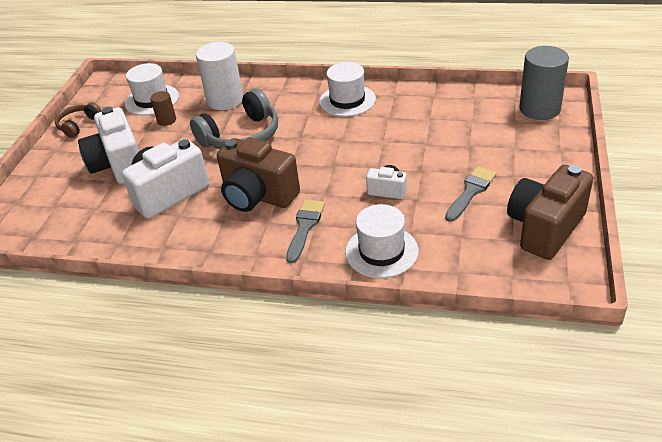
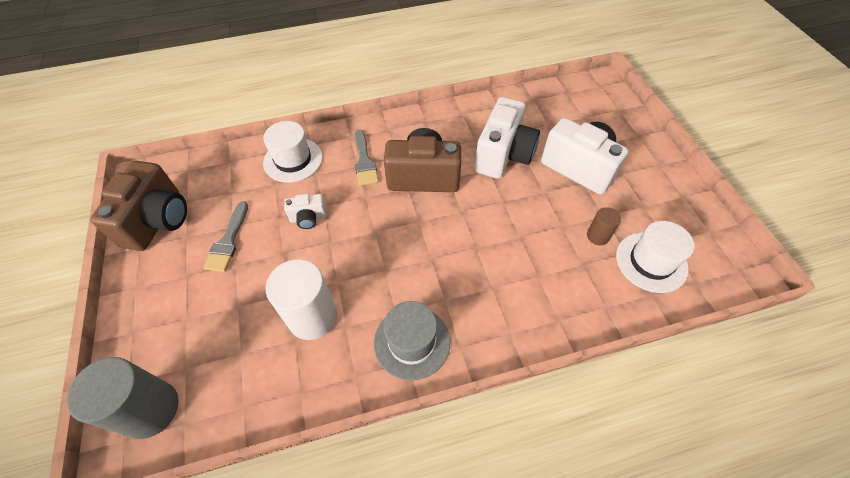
camera: 150 degrees right, 15 degrees up
brown headphones [55,102,102,138] -> none
grey headphones [190,89,278,149] -> none
white cylinder [196,42,243,110] -> white cylinder moved to [265,259,337,340]
white hat [319,62,376,117] -> grey hat [374,301,450,381]

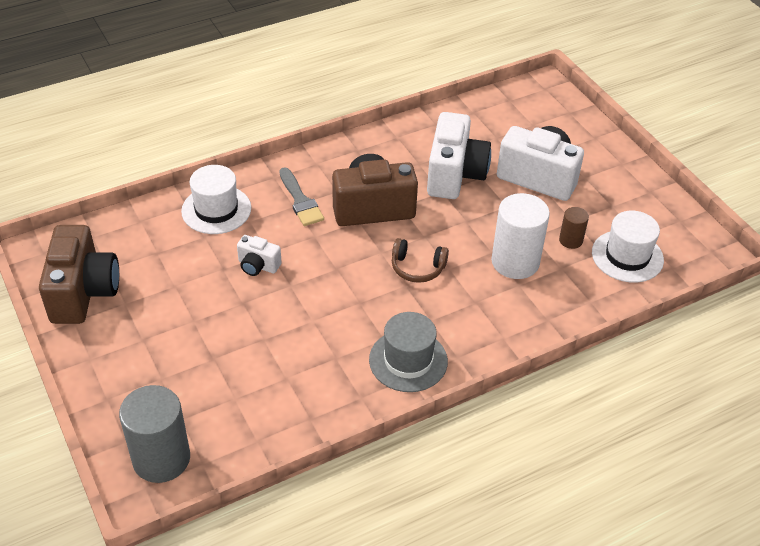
camera: 15 degrees left, 10 degrees down
grey brush [203,201,248,272] -> none
white cylinder [265,259,337,340] -> white cylinder moved to [491,193,550,279]
white camera [284,194,327,229] -> white camera turned 45 degrees clockwise [237,235,282,276]
none -> brown headphones [392,238,449,283]

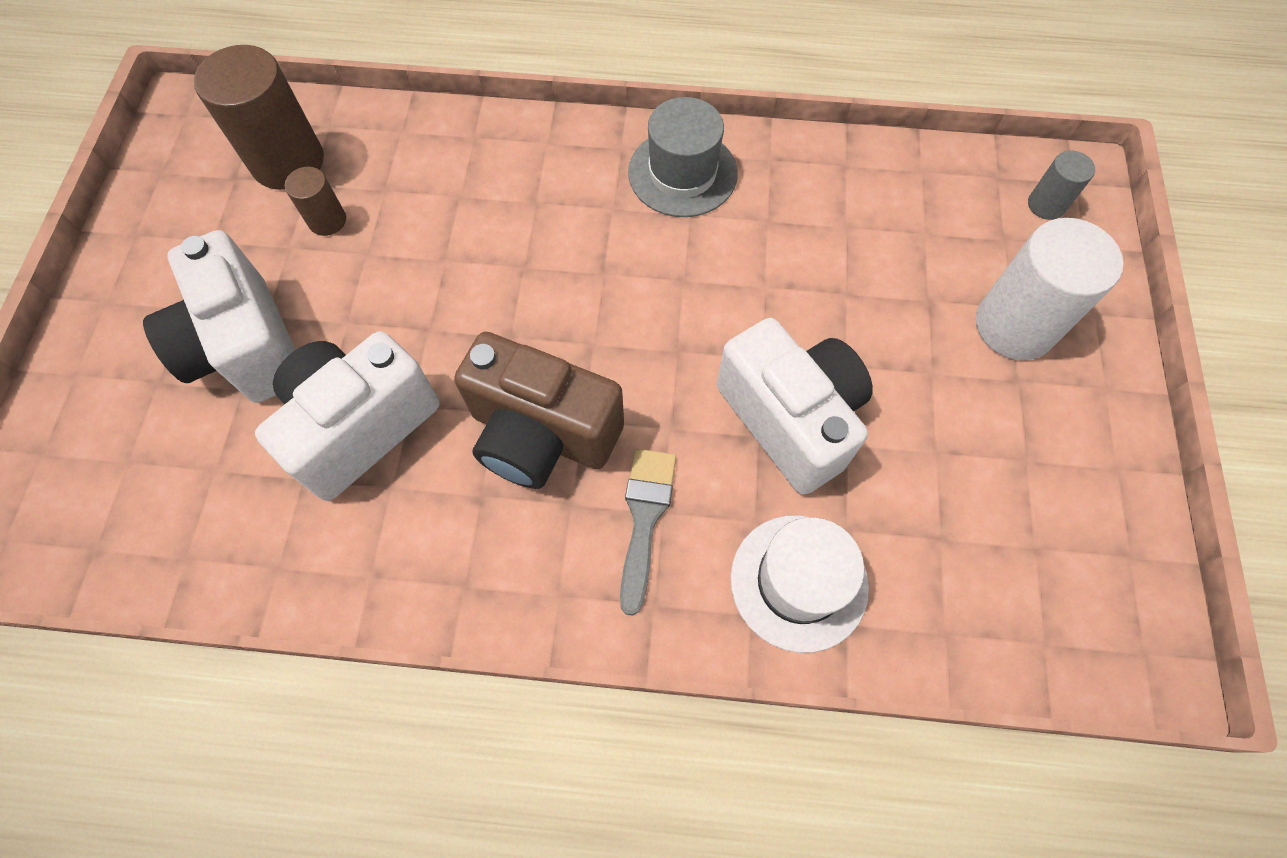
camera: 145 degrees left, 20 degrees up
brown camera [39,225,119,324] -> none
grey cylinder [119,385,190,483] -> grey cylinder [1028,151,1095,220], size x0.50
white camera [237,235,282,276] -> white camera [717,318,873,495], size x2.03
brown headphones [392,238,449,283] -> none
white cylinder [491,193,550,279] -> white cylinder moved to [976,218,1123,360]
white hat [592,211,664,283] -> brown cylinder [194,45,324,190]

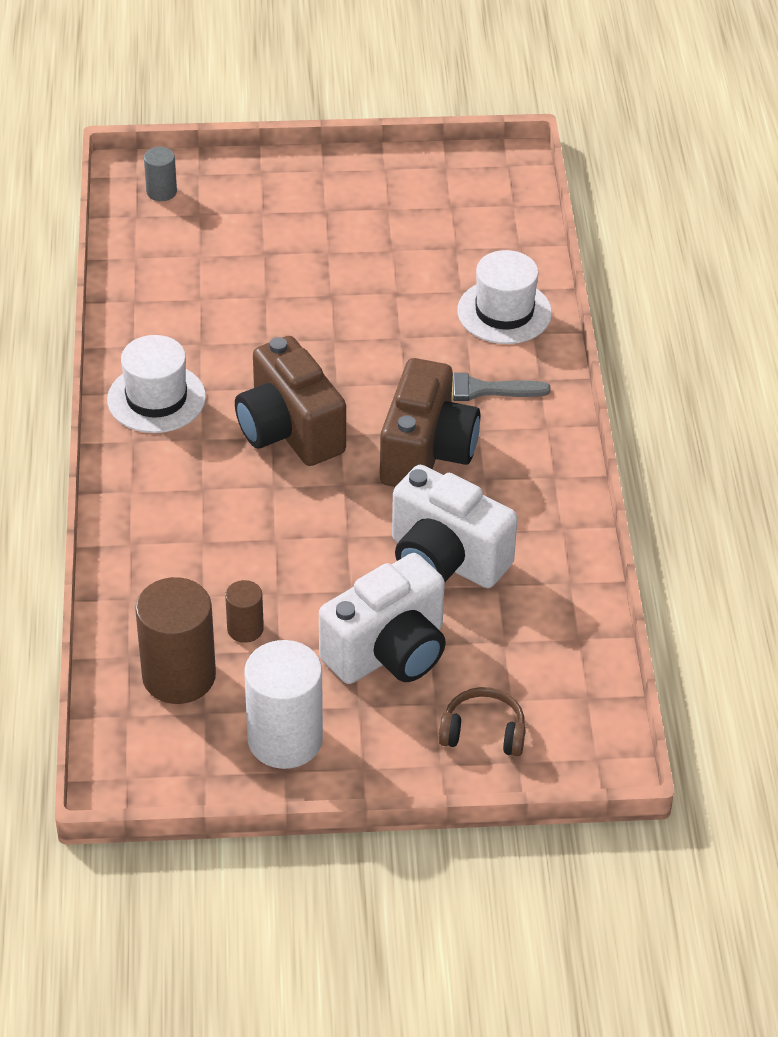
camera: 100 degrees left, 20 degrees down
grey hat [628,97,738,217] -> white hat [107,335,206,433]
white camera [717,318,873,495] -> none
white cylinder [976,218,1123,360] -> white cylinder moved to [244,640,323,769]
none -> brown camera [235,336,346,466]
none -> brown headphones [439,687,526,756]

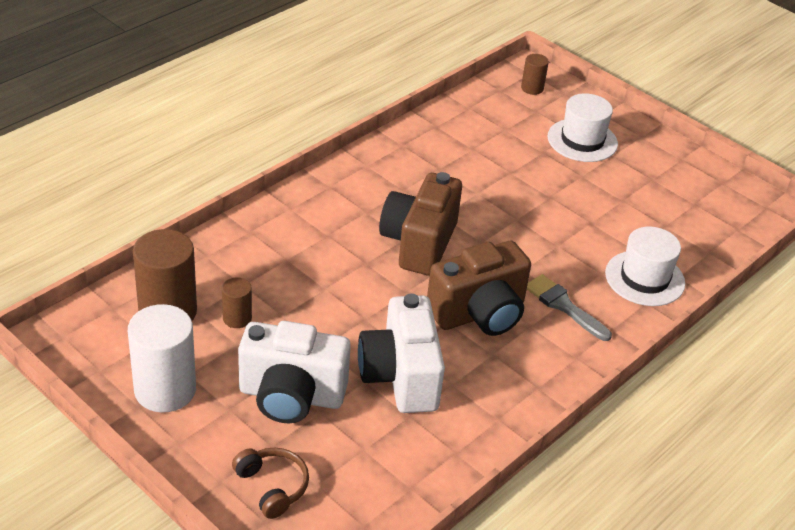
camera: 45 degrees right, 5 degrees down
white hat [107,335,206,433] -> white hat moved to [548,93,618,162]
grey cylinder [144,147,177,201] -> brown cylinder [521,54,549,95]

